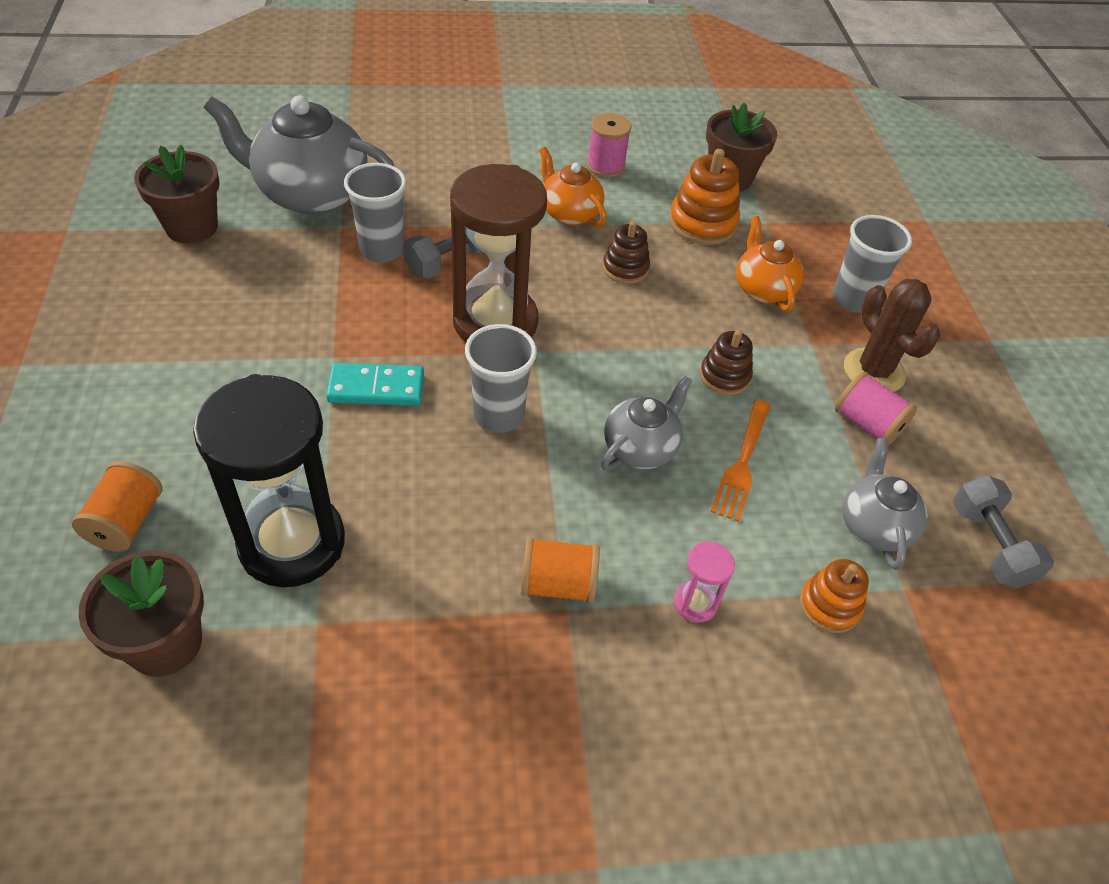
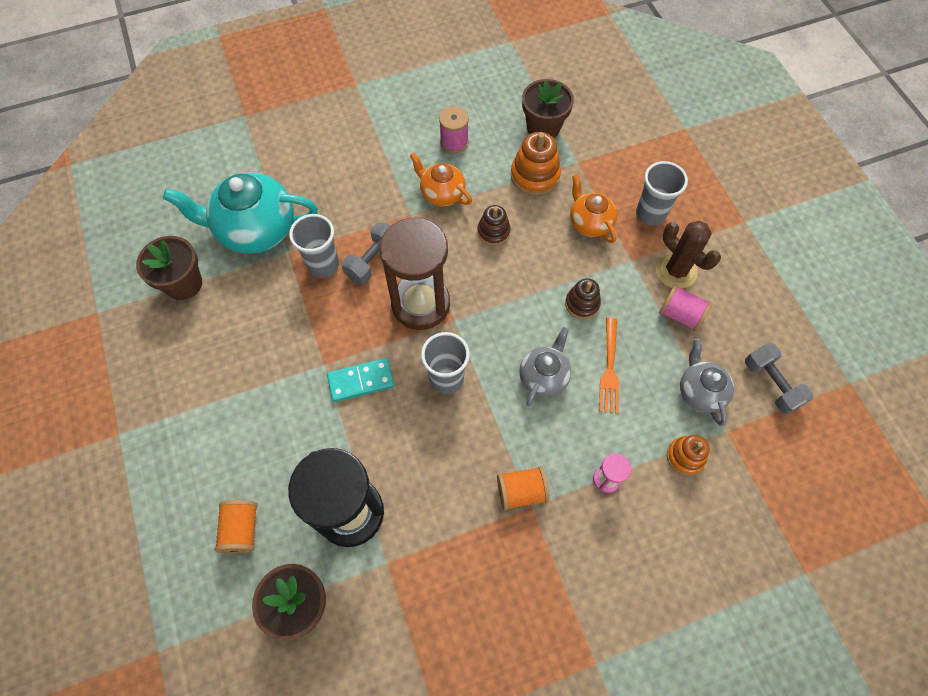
camera: 10 degrees left, 15 degrees up
grey teapot [204,96,395,215] -> turquoise teapot [163,172,318,253]

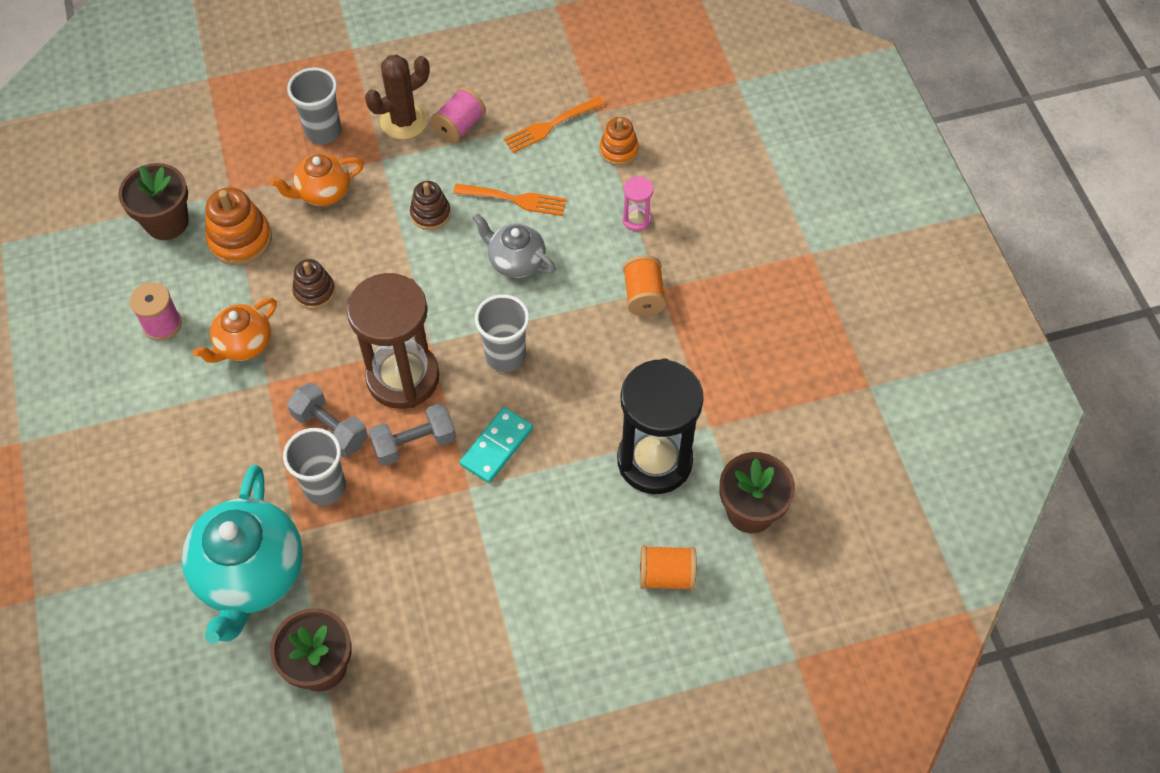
camera: 85 degrees left, 5 degrees down
turquoise domino [327,358,394,402] -> turquoise domino turned 45 degrees clockwise [460,407,533,483]
grey teapot [680,339,734,426] -> orange fork [503,96,605,153]
grey dumbbell [745,343,814,414] -> grey dumbbell moved to [368,403,456,466]

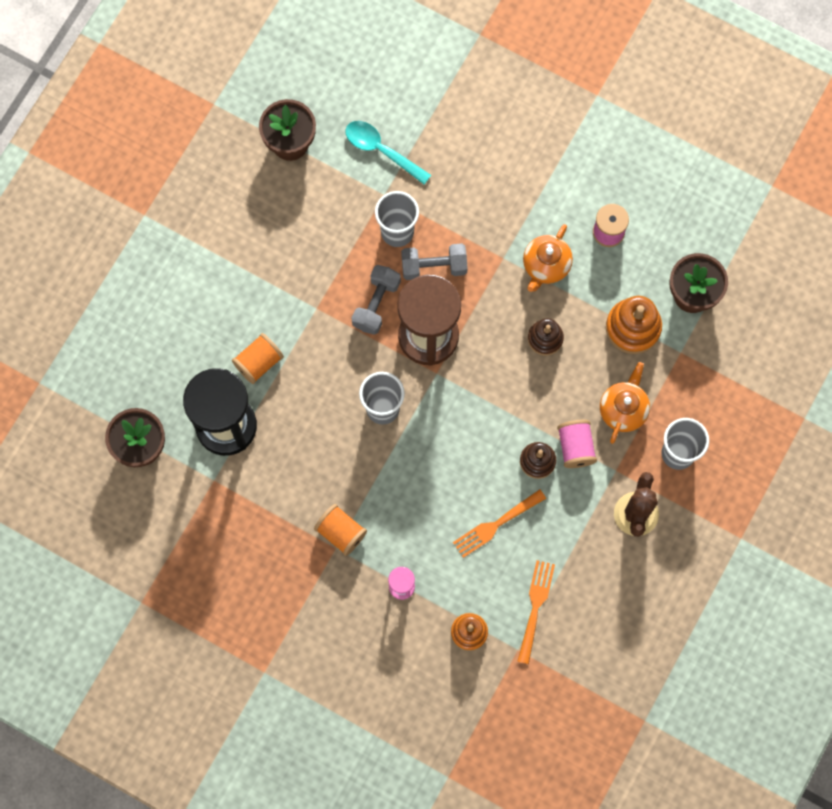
camera: 135 degrees right, 15 degrees up
turquoise teapot [182,465,303,643] -> turquoise spoon [346,121,431,185]
orange teapot [193,298,277,363] -> orange teapot turned 150 degrees counterclockwise [523,224,573,292]
pink spool [430,87,486,143] -> pink spool moved to [557,420,597,468]
turquoise domino [460,407,533,483] -> none
grey teapot [473,213,556,278] -> none
orange spool [640,545,696,591] -> orange spool moved to [232,333,284,384]

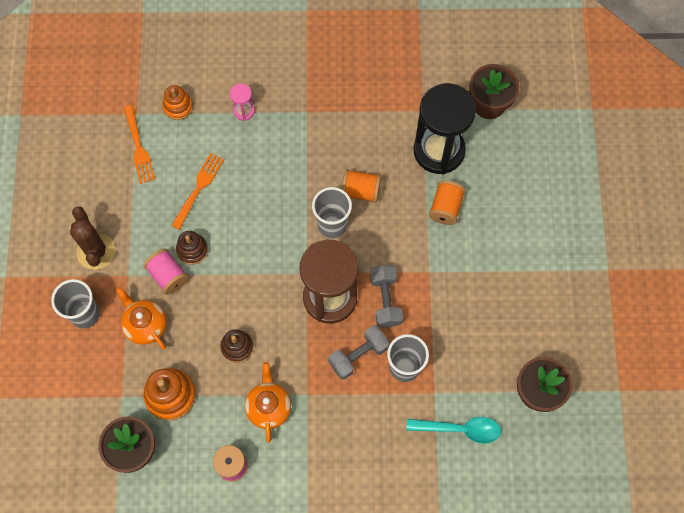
camera: 150 degrees right, 5 degrees down
orange spool [314,504,367,556] -> orange spool moved to [342,169,381,203]
orange teapot [600,362,650,444] -> orange teapot turned 150 degrees clockwise [116,287,167,350]

